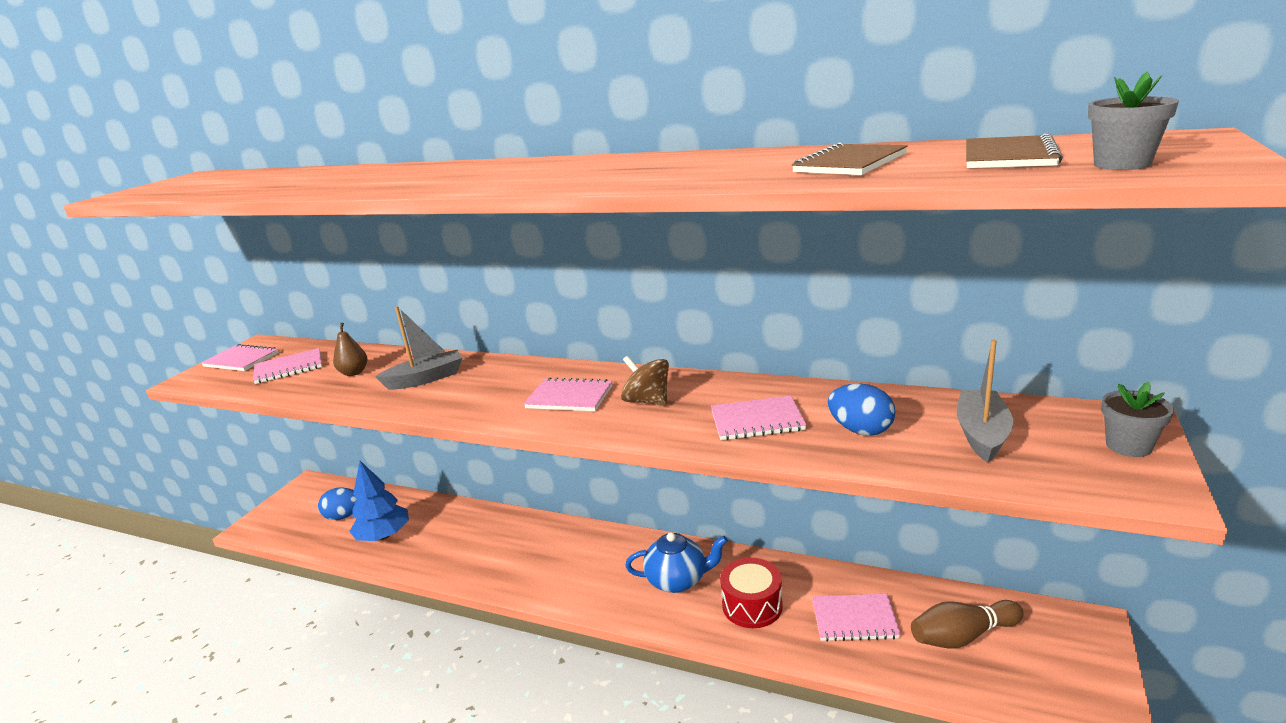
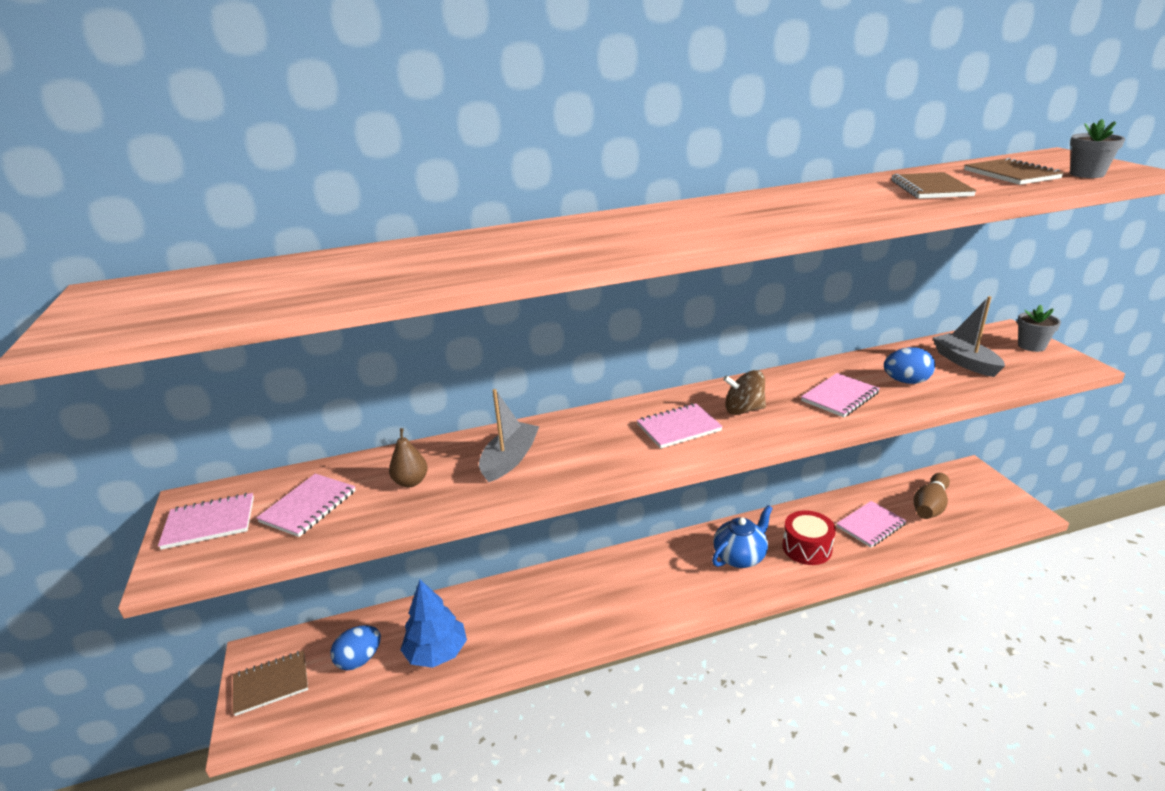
camera: 40 degrees left, 5 degrees up
none -> brown notebook [233,650,308,716]

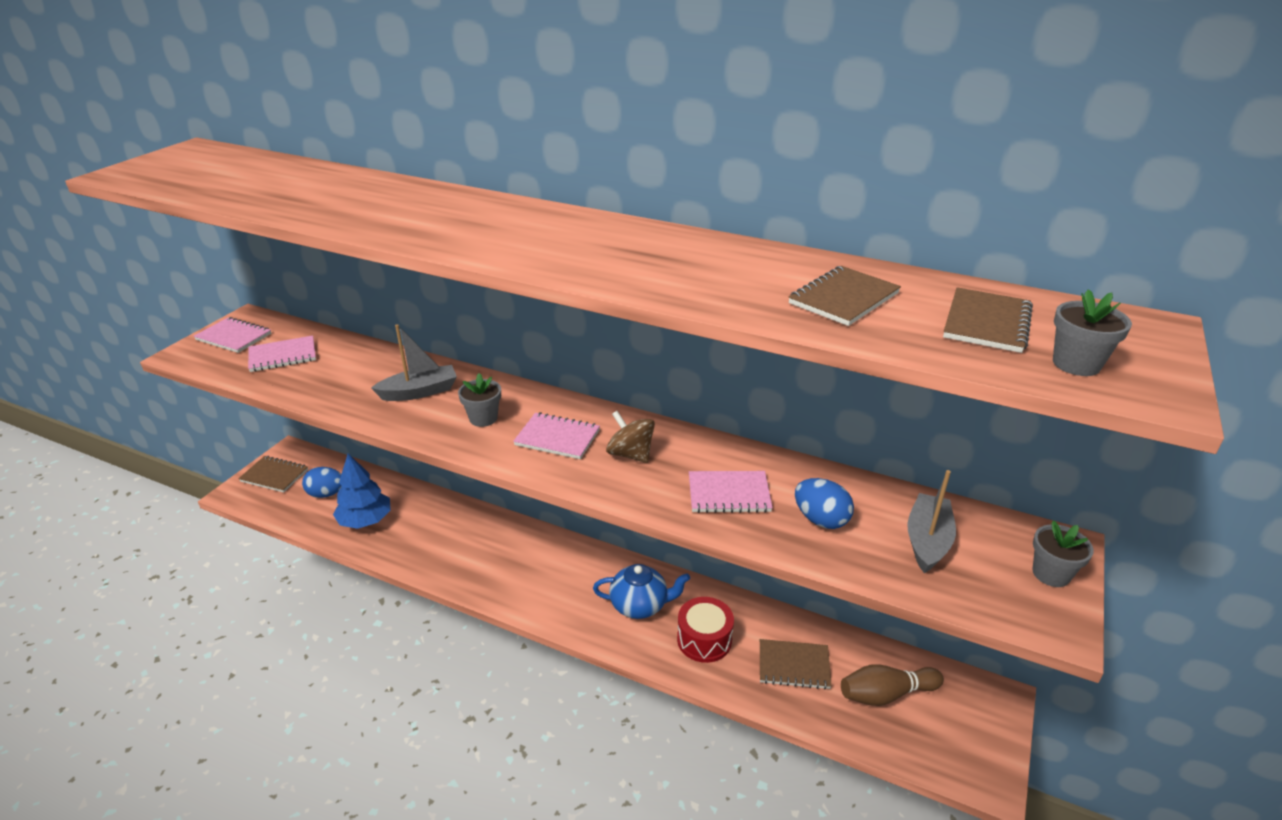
camera: 40 degrees right, 5 degrees up
brown pear [389,428,428,487] -> none
pink notebook [836,501,907,548] -> brown notebook [760,639,832,689]
none -> grey flower pot [458,373,501,427]

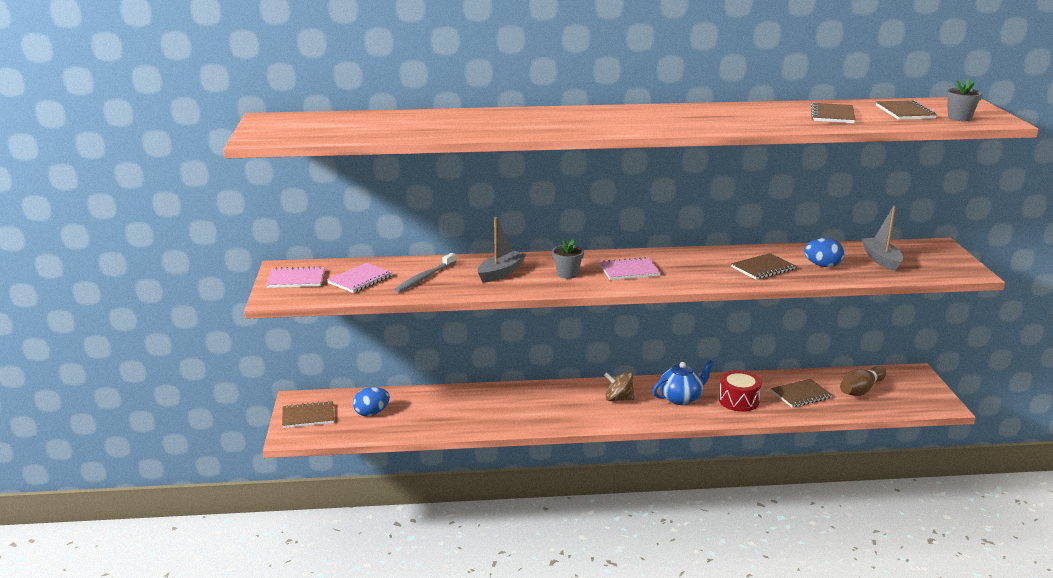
camera: 30 degrees left, 10 degrees down
blue tree [333,453,391,529] -> none
brown spinning top [606,411,655,463] -> brown spinning top moved to [604,372,634,401]
pink notebook [689,471,773,513] -> brown notebook [731,253,795,280]
grey flower pot [1032,520,1094,587] -> none
none -> grey toothbrush [394,253,456,292]

